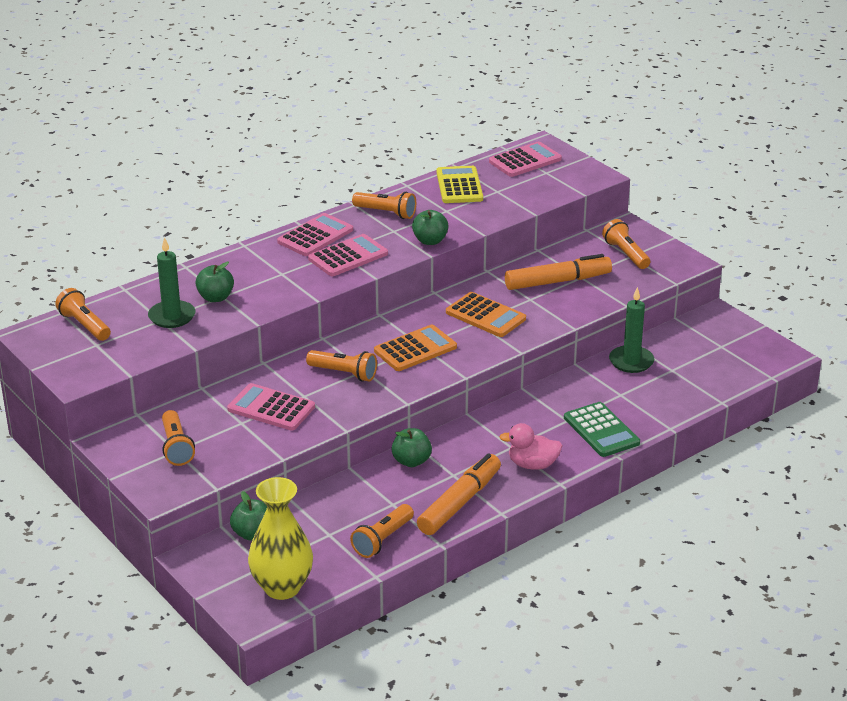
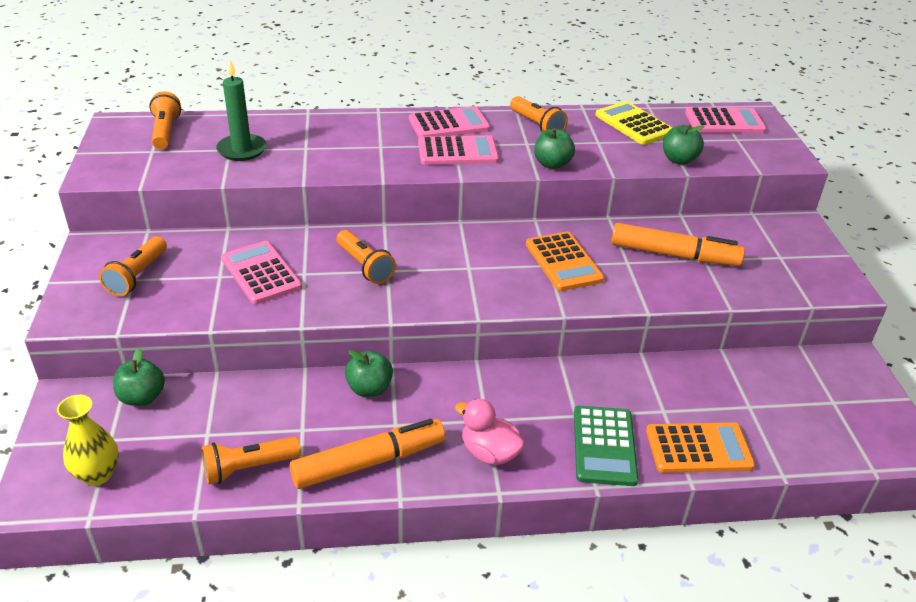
camera: 30 degrees right, 5 degrees up
green apple [195,262,234,302] -> green apple moved to [663,125,705,165]
yellow vase [248,477,313,600] -> yellow vase [57,395,119,486], size x0.65
orange calculator [374,325,457,371] -> orange calculator moved to [646,423,755,473]
yellow calculator [436,166,483,203] -> yellow calculator turned 60 degrees counterclockwise [595,101,673,145]
orange flashlight [602,219,650,269] -> none
green candle [609,287,654,373] -> none

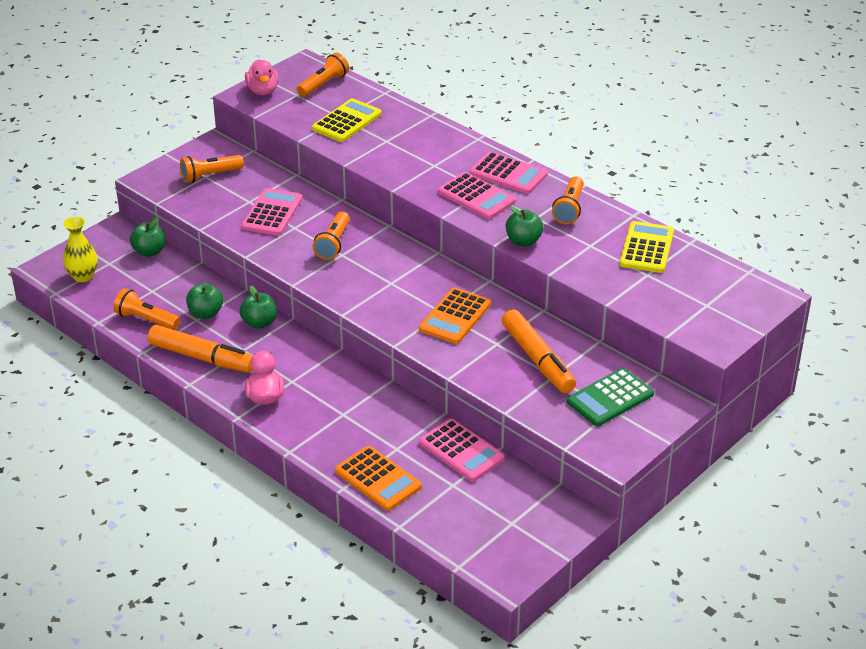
camera: 50 degrees right, 0 degrees up
green candle [216,60,267,161] -> yellow calculator [312,98,382,142]
green calculator [574,406,639,486] -> green calculator moved to [567,368,654,426]
green apple [663,125,705,165] -> green apple moved to [186,283,223,319]
pink calculator [685,107,766,133] -> pink calculator moved to [419,419,505,482]
none -> pink duck [245,59,279,95]

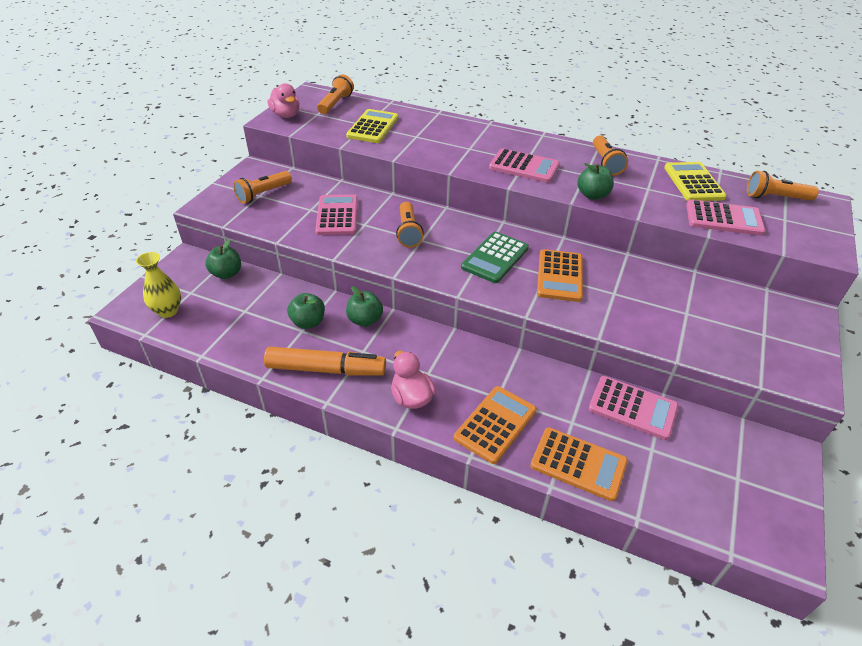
camera: 20 degrees left, 5 degrees up
orange flashlight [113,288,180,330] -> orange flashlight moved to [747,171,819,201]
pink calculator [470,151,548,194] -> pink calculator moved to [686,199,766,236]
orange marker [502,309,576,393] -> none
green calculator [567,368,654,426] -> green calculator moved to [461,232,529,283]
none -> orange calculator [454,386,537,464]

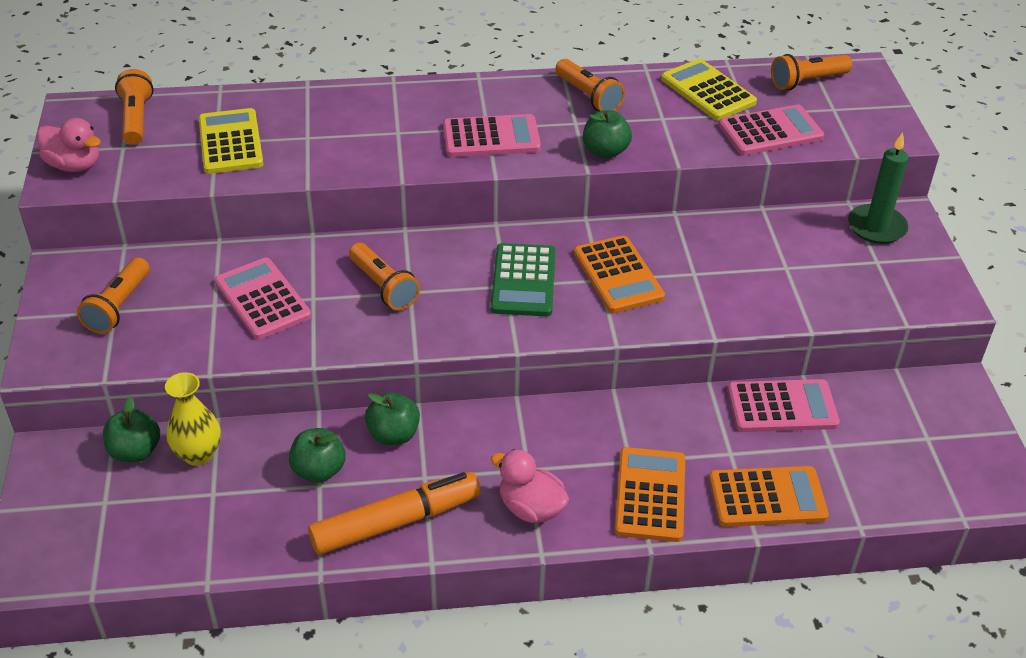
camera: 30 degrees left, 0 degrees up
yellow vase [136,252,181,318] -> yellow vase moved to [165,372,221,466]
none -> green candle [848,132,908,244]

